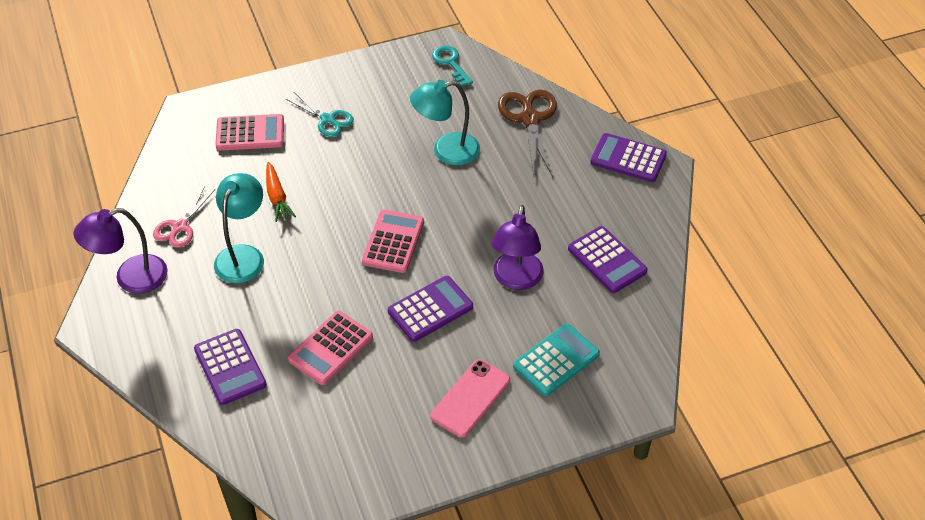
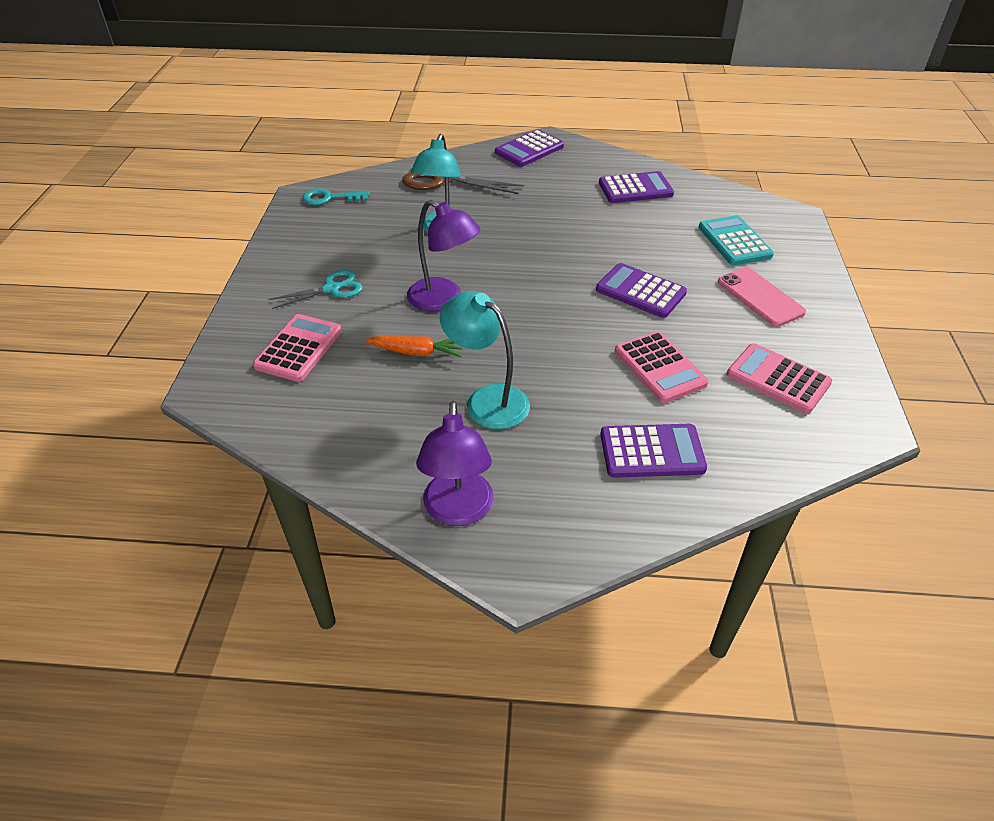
camera: 65 degrees left, 5 degrees down
pink scissors [153,186,215,248] -> none
pink calculator [362,210,424,273] -> pink calculator moved to [727,343,832,414]
purple calculator [388,276,473,342] -> purple calculator turned 45 degrees counterclockwise [596,263,687,318]
purple lamp [492,205,544,290] -> purple lamp moved to [407,200,481,311]

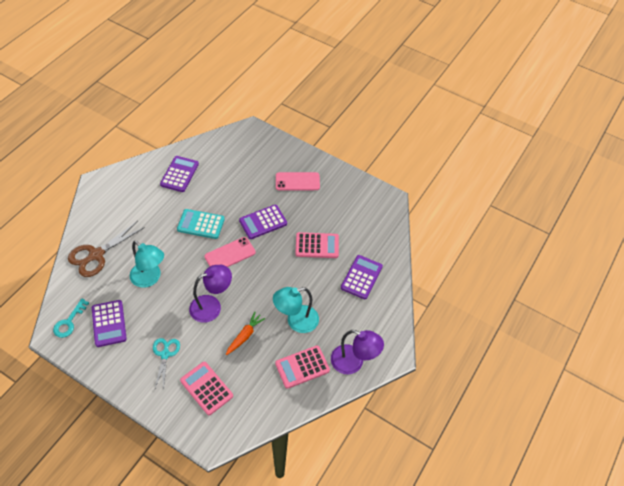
camera: 65 degrees left, 10 degrees up
purple calculator [495,130,564,167] -> purple calculator moved to [92,300,127,347]
turquoise calculator [698,215,774,265] -> turquoise calculator moved to [177,209,225,239]
pink calculator [727,343,832,414] -> pink calculator moved to [275,346,330,389]
none -> pink phone [204,237,256,267]

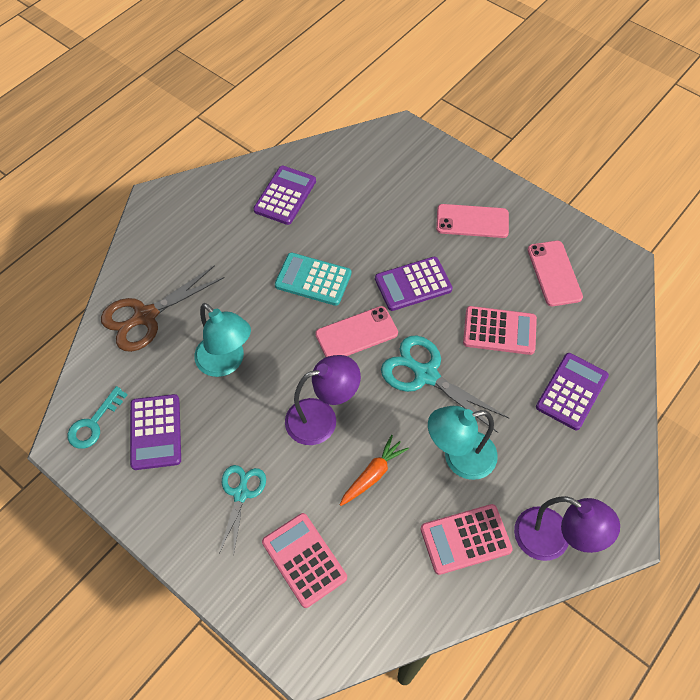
camera: 10 degrees right, 5 degrees up
none -> turquoise scissors [381,335,509,433]
none -> pink phone [527,241,583,306]

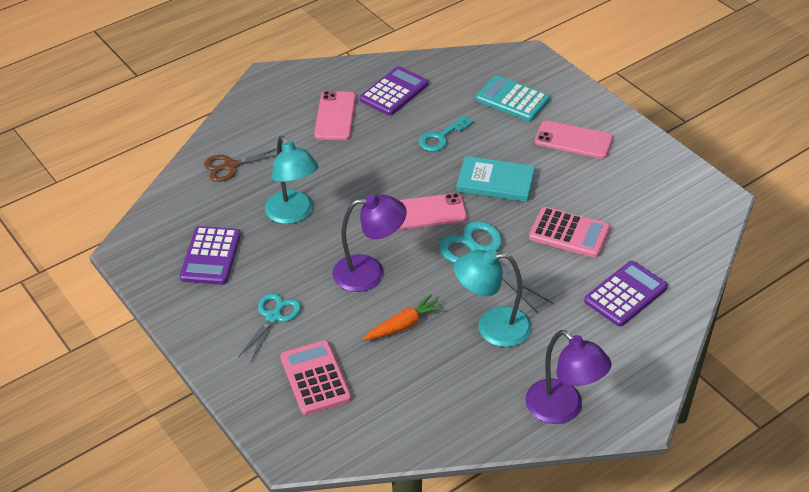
camera: 15 degrees right, 15 degrees down
turquoise key [68,386,128,449] -> turquoise key moved to [418,115,473,152]
brown scissors [101,265,225,352] -> brown scissors [204,148,277,182], size x0.64
turquoise calculator [275,253,351,306] -> turquoise calculator moved to [476,76,550,121]
purple calculator [375,257,453,311] -> turquoise book [456,156,535,202]
pink calculator [421,504,513,575] -> none
pink phone [527,241,583,306] -> pink phone moved to [314,91,356,140]

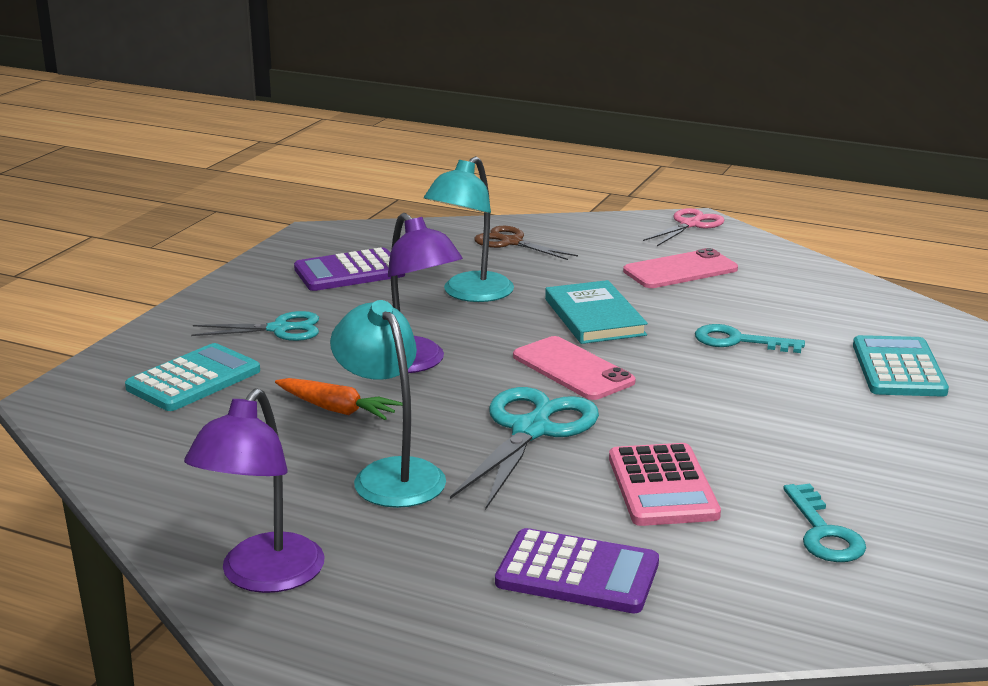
camera: 60 degrees right, 20 degrees down
pink calculator [280,340,352,415] -> turquoise calculator [125,343,260,411]
purple calculator [360,66,428,116] -> none
turquoise book [456,156,535,202] -> turquoise book moved to [545,280,648,344]
pink phone [535,120,613,159] -> none
none -> pink scissors [643,208,725,246]
none -> turquoise key [783,484,866,562]

